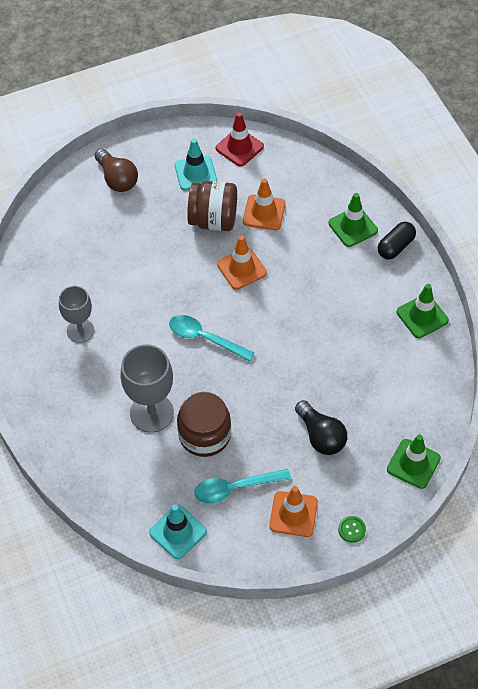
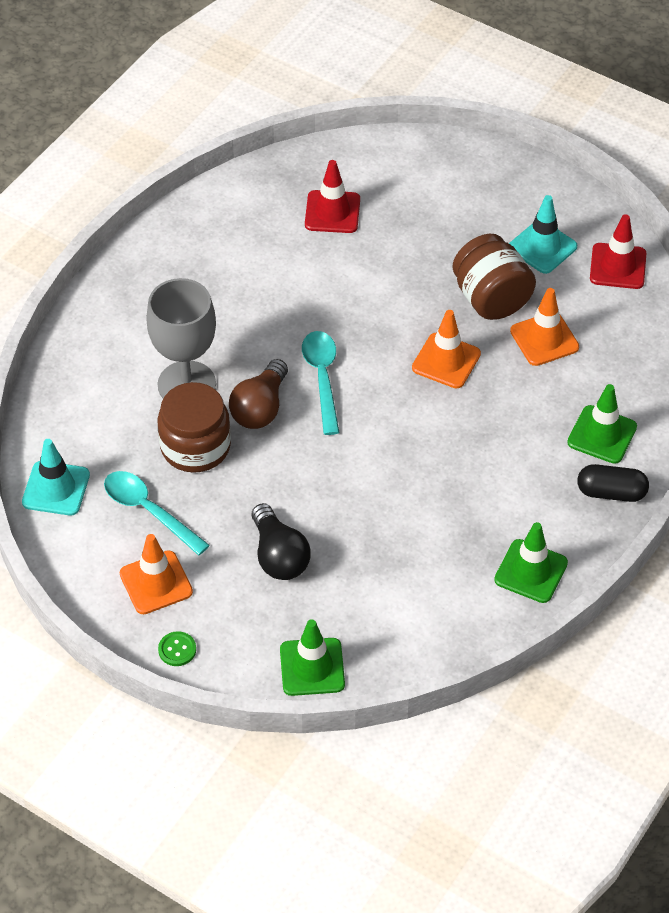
camera: 55 degrees right, 5 degrees down
grey goblet [59,286,94,343] -> none
brown light bulb [95,149,138,192] -> brown light bulb moved to [229,359,288,429]
black light bulb [295,400,347,455] -> black light bulb turned 45 degrees counterclockwise [252,503,311,580]
none -> red traffic cone [305,160,360,233]

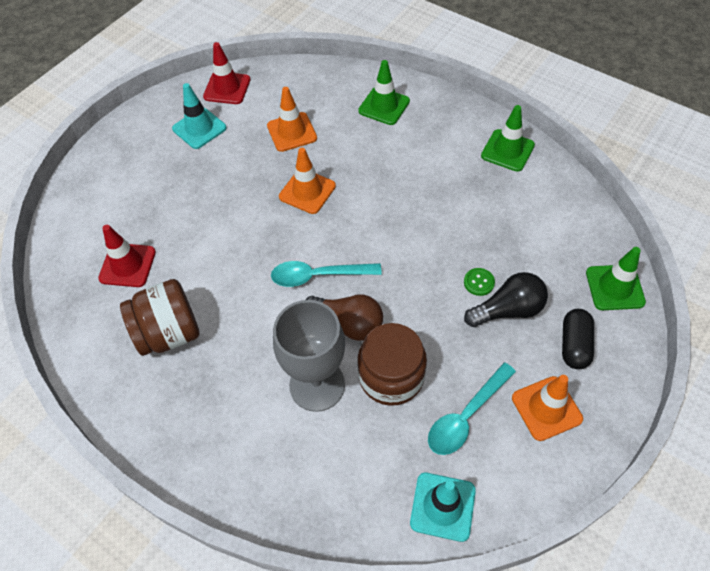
camera: 85 degrees left, 5 degrees up
green button [158,631,196,666] -> green button moved to [464,268,495,296]
brown jar [452,234,536,320] -> brown jar moved to [120,279,199,356]
black capsule [577,464,649,502] -> black capsule moved to [562,309,594,369]

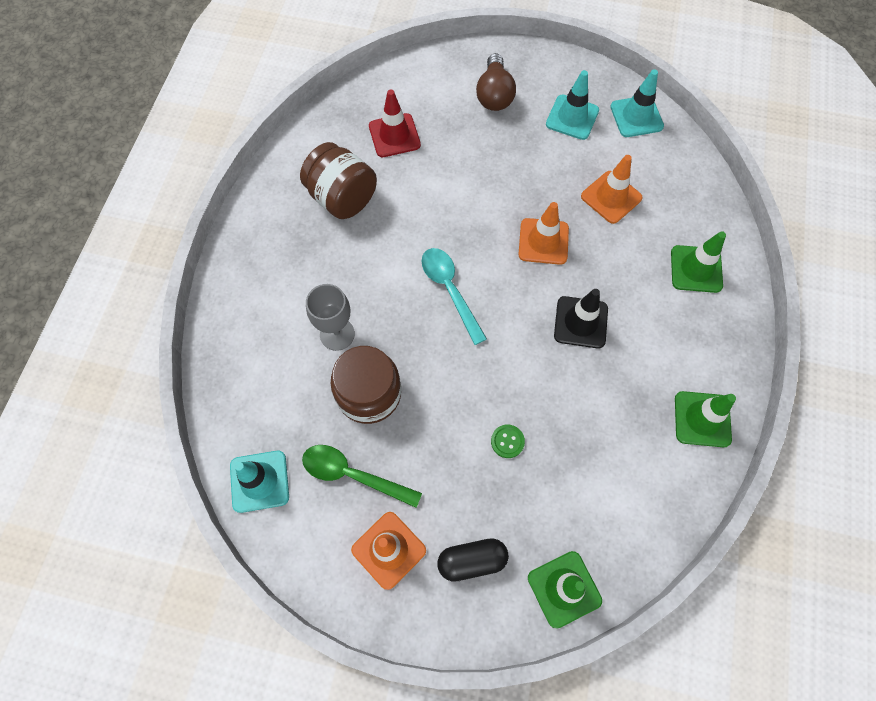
camera: 65 degrees right, 10 degrees up
red traffic cone [203,42,250,104] -> turquoise traffic cone [610,69,664,137]
grey goblet [273,300,345,412] -> grey goblet [306,284,355,351], size x0.66
brown light bulb [306,294,383,341] -> brown light bulb moved to [476,53,516,111]
turquoise spoon [428,363,516,455] -> green spoon [302,445,422,508]
black light bulb [464,272,548,327] -> none
none -> black traffic cone [554,289,608,348]

